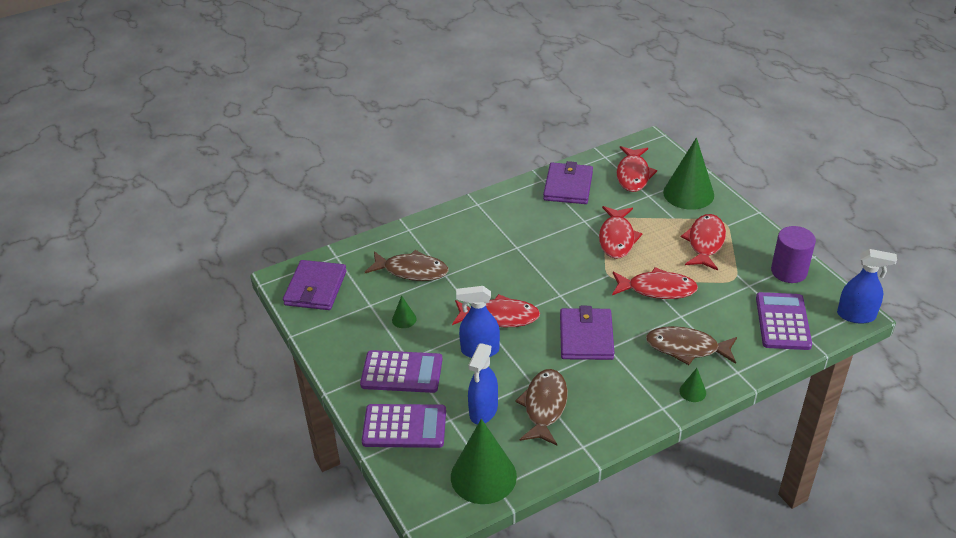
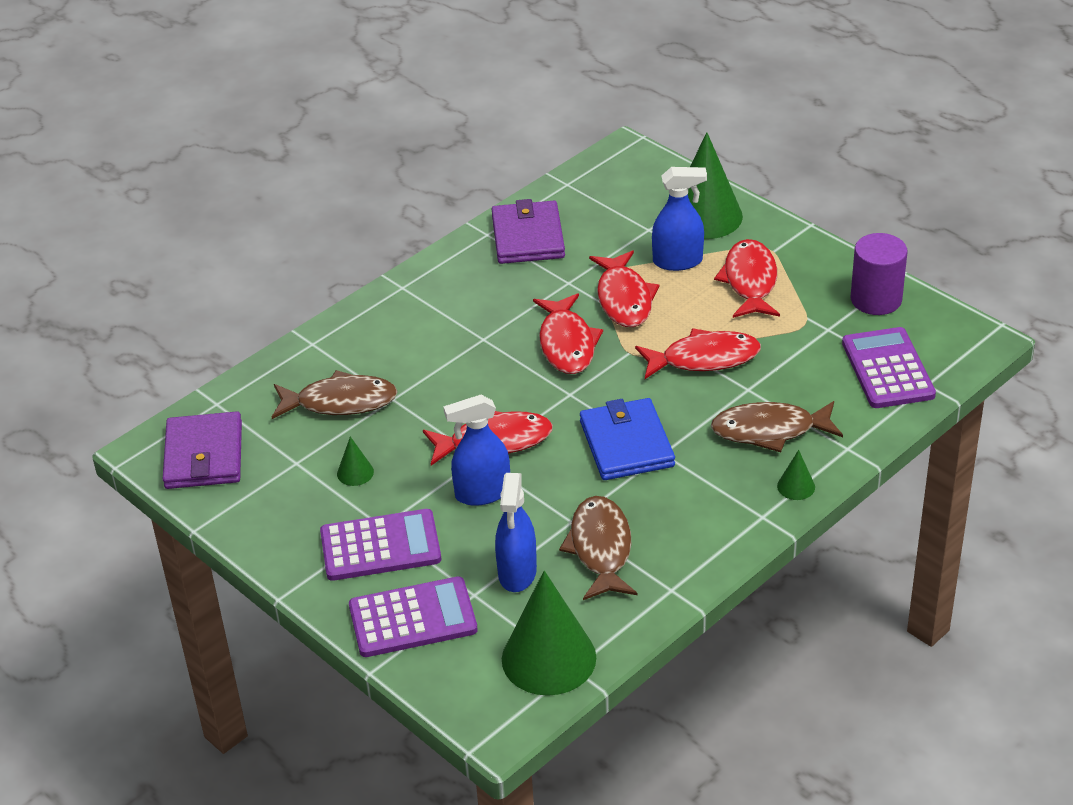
camera: 15 degrees left, 0 degrees up
purple wallet [560,306,614,360] -> blue wallet [580,398,675,480]
red fish [617,146,657,192] -> red fish moved to [533,293,603,374]
blue spray bottle [837,249,897,324] -> blue spray bottle moved to [652,167,707,271]

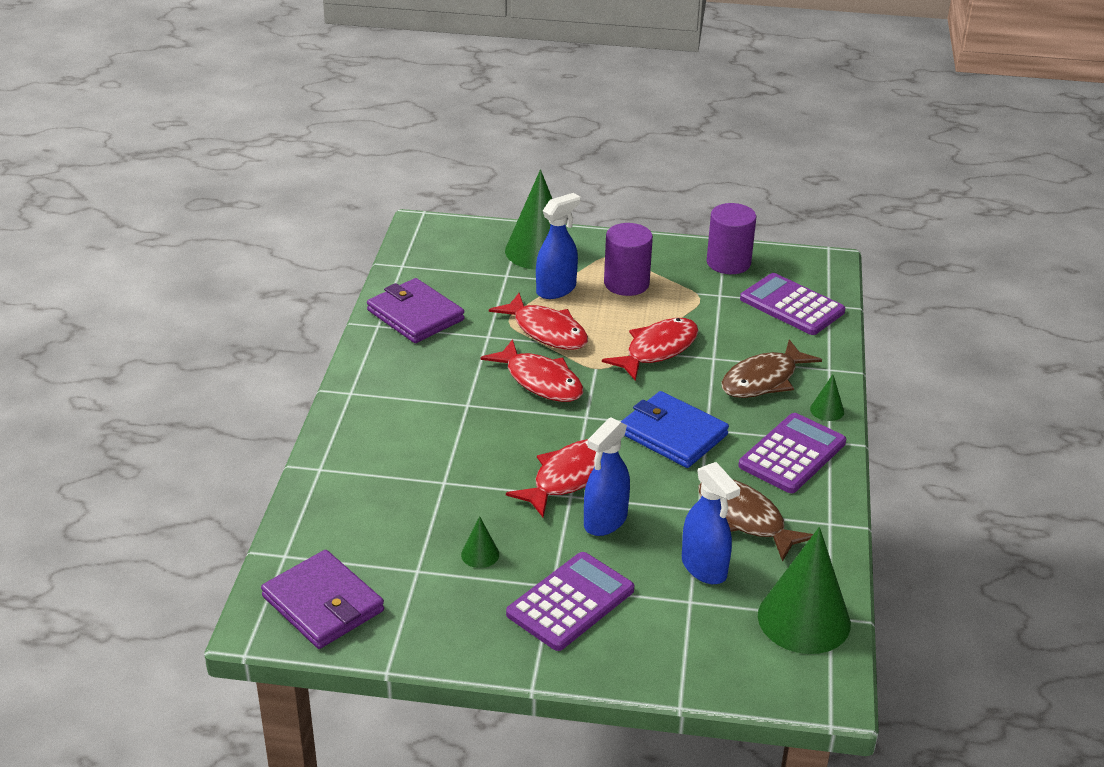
camera: 40 degrees left, 5 degrees down
brown fish [272,370,398,419] -> none
purple calculator [349,576,478,657] -> purple calculator moved to [738,413,846,493]
red fish [714,239,780,318] -> purple cylinder [604,223,653,296]

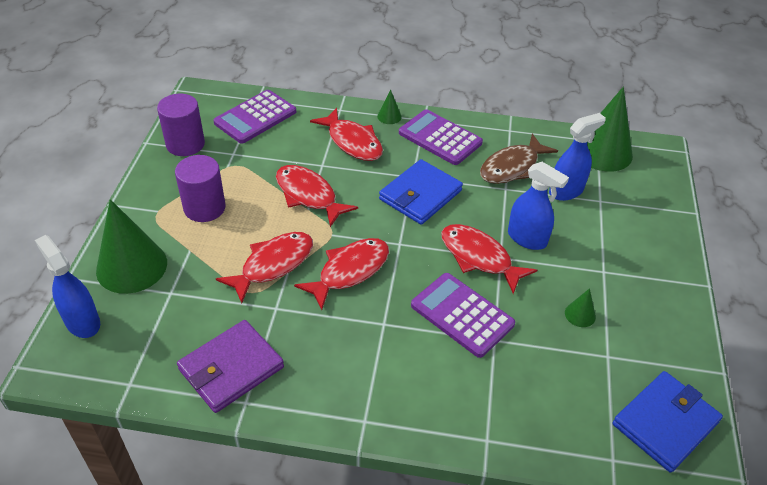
camera: 90 degrees left, 10 degrees up
purple wallet [261,550,384,649] -> blue wallet [612,371,723,473]
purple calculator [506,552,634,651] -> purple calculator moved to [411,273,515,358]
blue spray bottle [536,193,580,299] -> blue spray bottle moved to [35,235,100,338]
brown fish [721,339,822,398] -> red fish [310,108,383,161]

